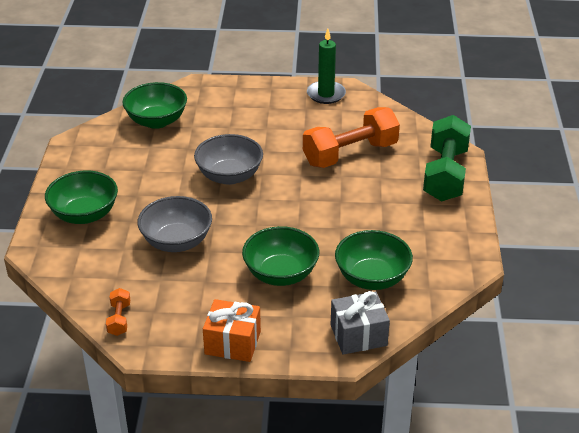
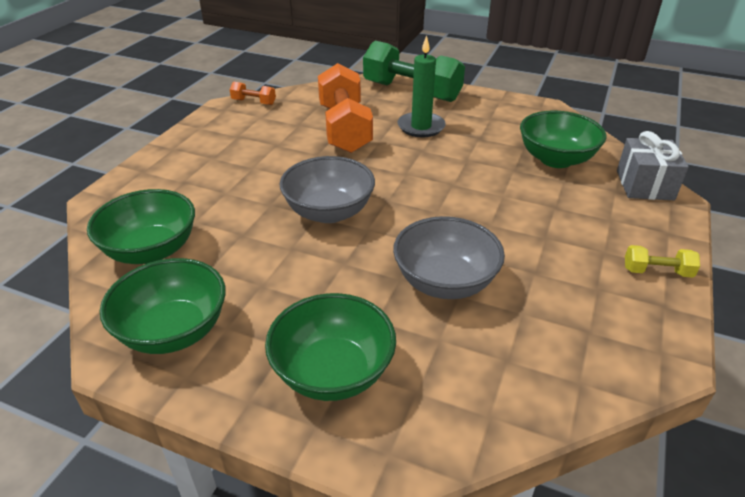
camera: 70 degrees left, 0 degrees up
orange dumbbell [106,288,130,336] -> orange dumbbell moved to [230,82,276,105]
orange gift [203,299,261,362] -> yellow dumbbell [625,245,700,278]
green bowl [242,226,319,286] -> green bowl moved to [100,258,226,354]
green candle [307,29,346,104] -> green candle moved to [397,35,446,137]

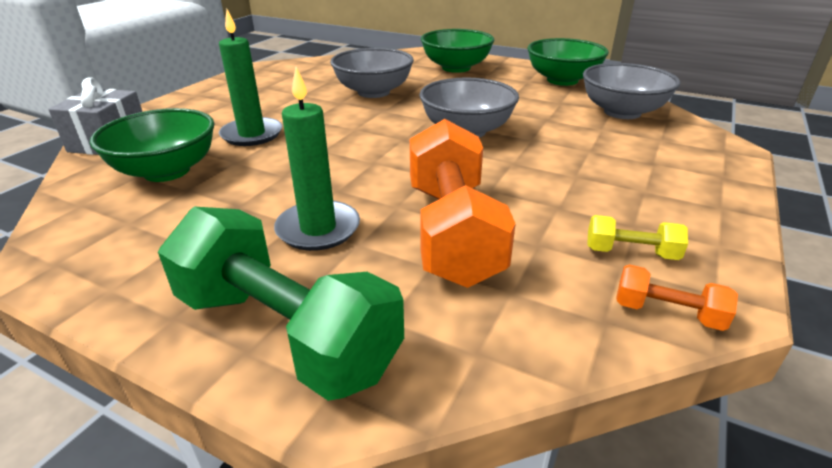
camera: 175 degrees left, 5 degrees down
green bowl [87,189,195,264] -> grey bowl [583,63,680,119]
yellow dumbbell [625,245,700,278] -> yellow dumbbell moved to [587,215,688,260]
none -> green candle [219,9,283,146]

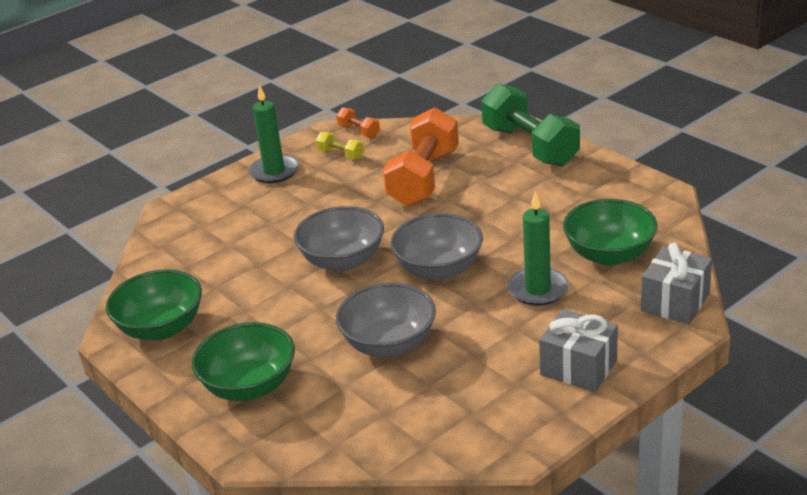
camera: 155 degrees left, 0 degrees up
green candle [274,67,360,251] -> green candle moved to [249,85,299,183]
grey bowl [583,63,680,119] -> grey bowl moved to [390,213,483,280]
none -> grey gift [539,309,618,392]

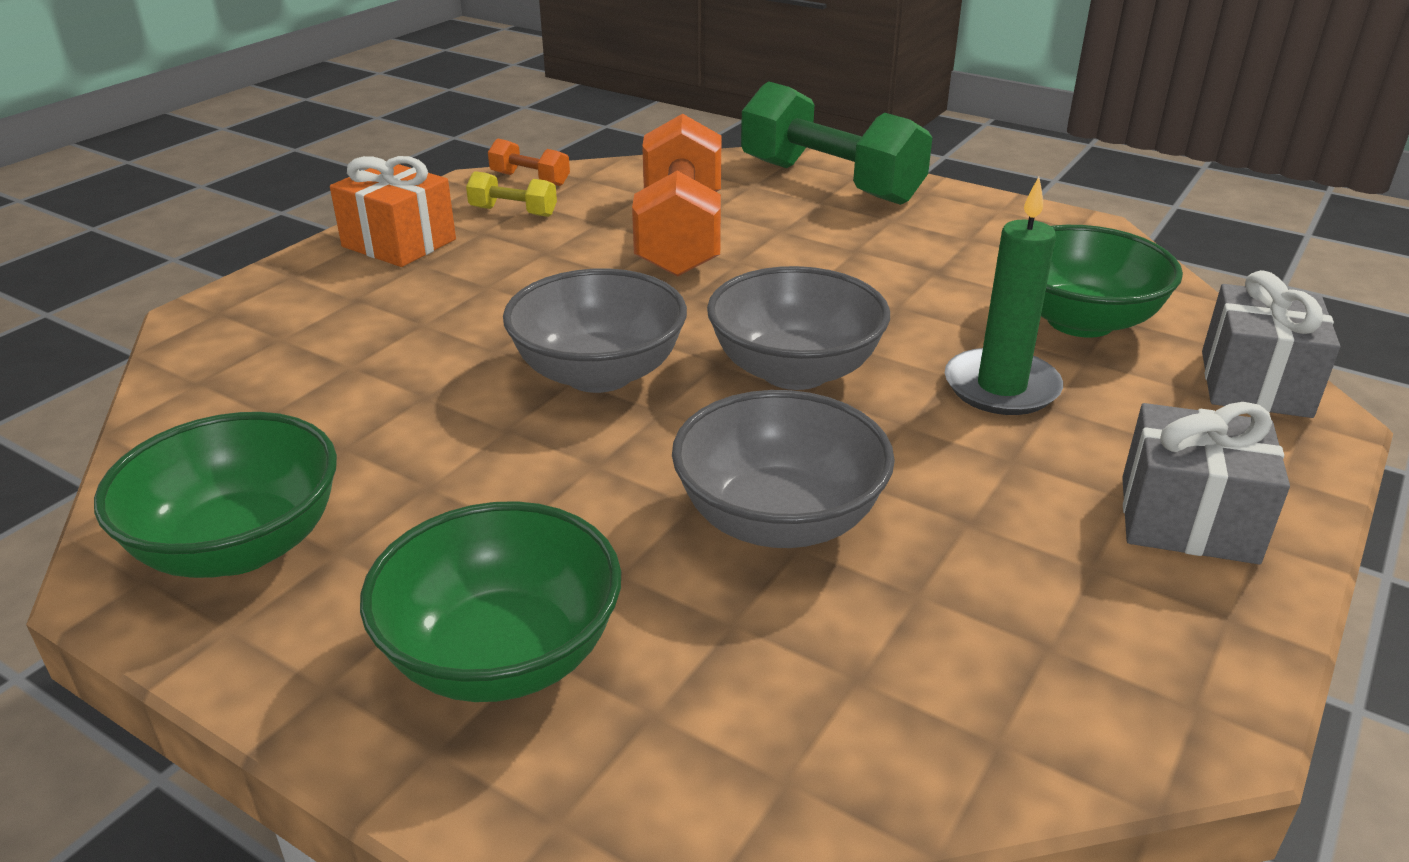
camera: 20 degrees left, 0 degrees up
green candle [249,85,299,183] -> orange gift [330,156,456,267]

